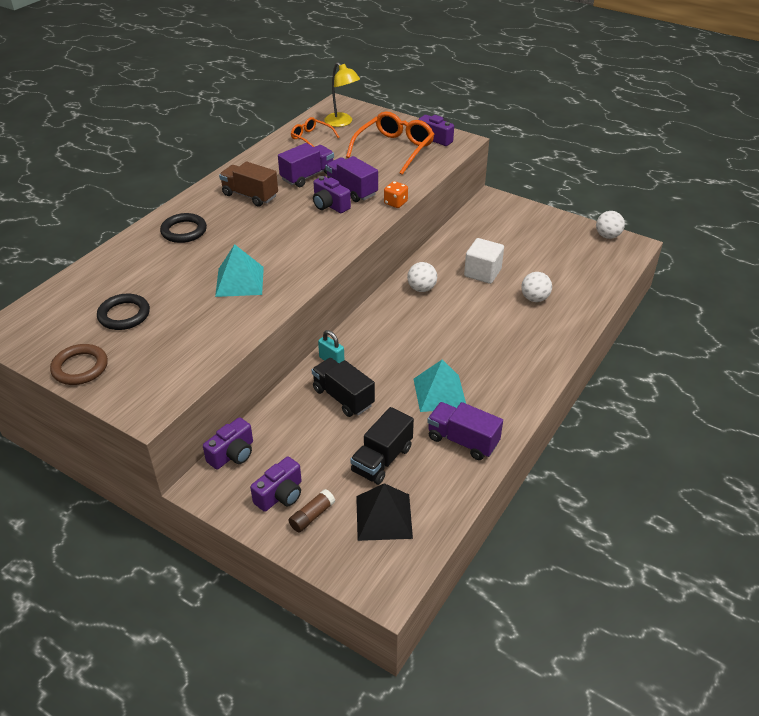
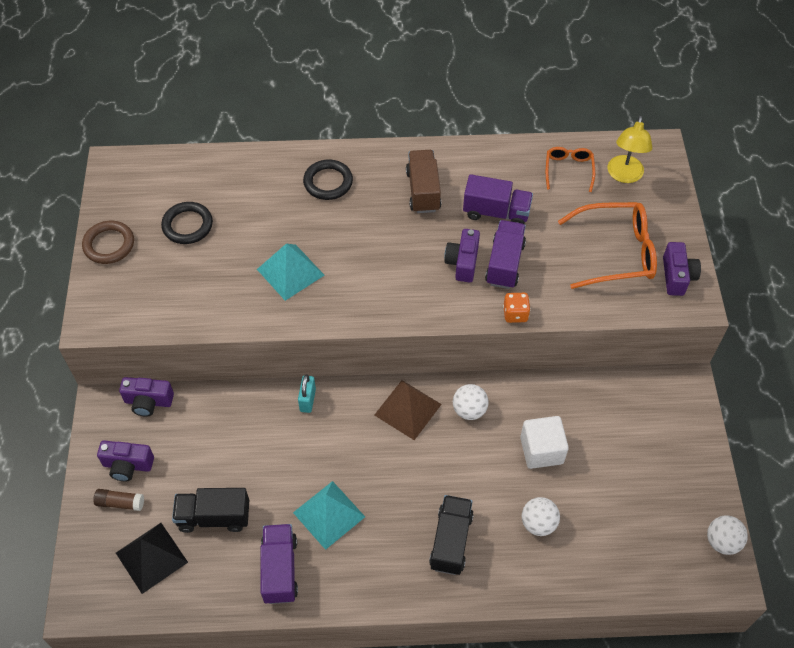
camera: 55 degrees right, 15 degrees up
black truck [312,358,375,417] -> black truck moved to [429,495,474,575]
none -> brown pyramid [374,380,442,440]

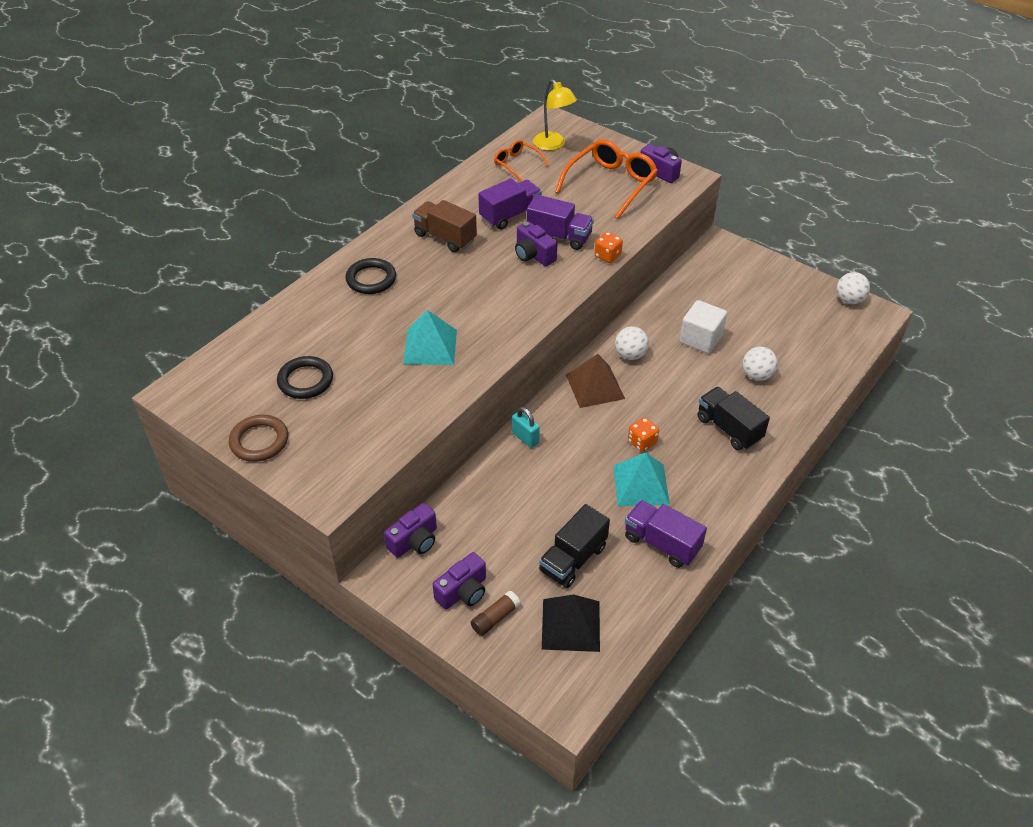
camera: 50 degrees left, 10 degrees down
purple truck [485,220,526,289] -> purple truck turned 150 degrees clockwise [527,195,594,250]
none -> orange dice [628,417,659,452]

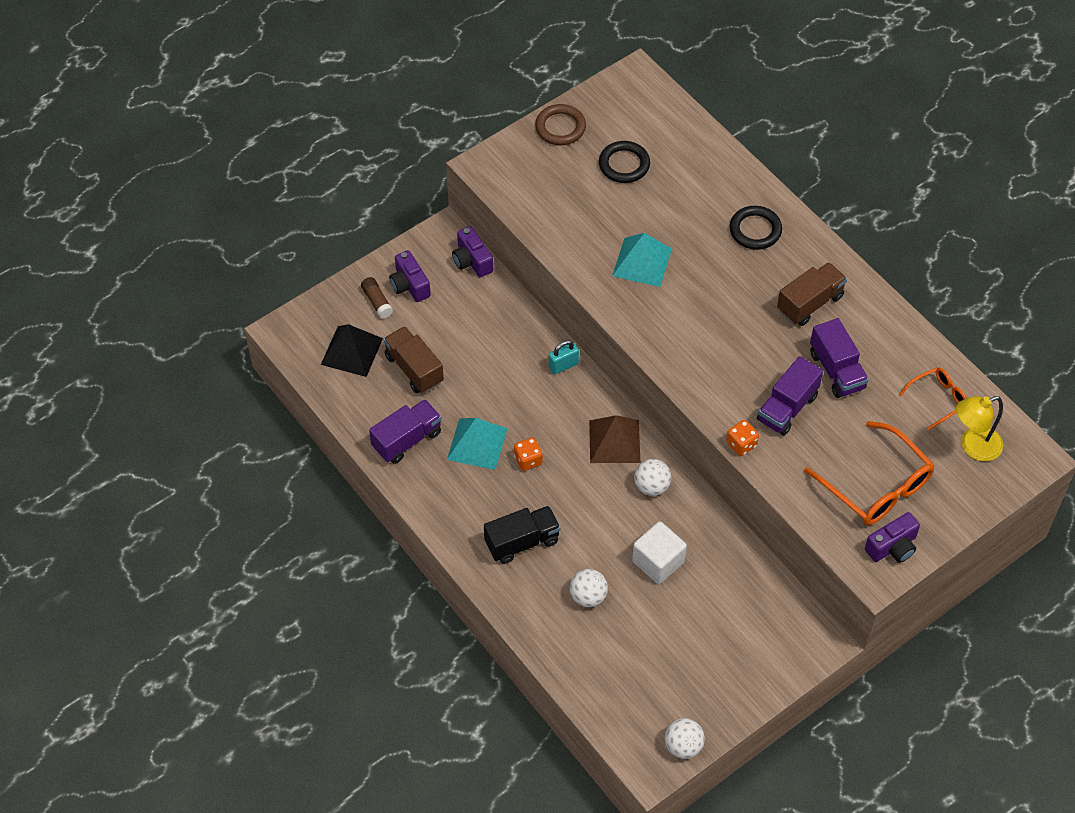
camera: 105 degrees right, 10 degrees up
purple camera [515,221,557,266] -> none
black truck [539,504,610,588] -> brown truck [383,326,444,393]

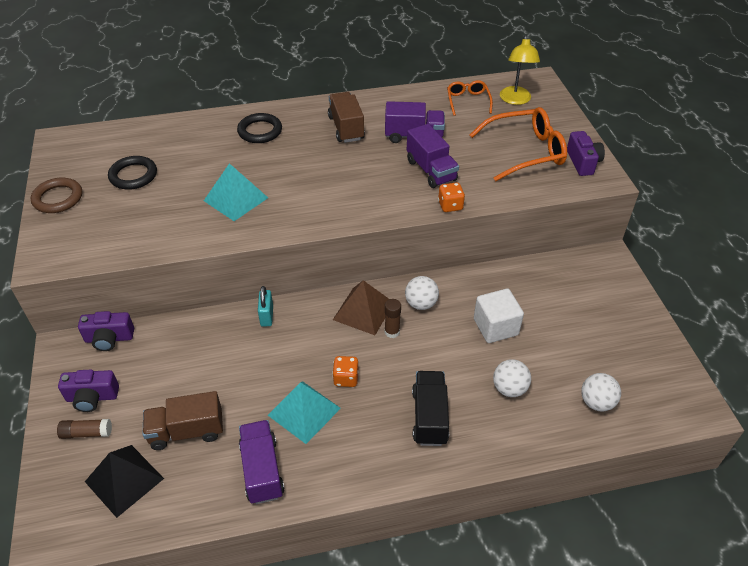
camera: 65 degrees left, 10 degrees down
white ball [665,718,705,759] -> white ball moved to [581,373,621,412]
none -> brown glue stick [385,299,401,338]

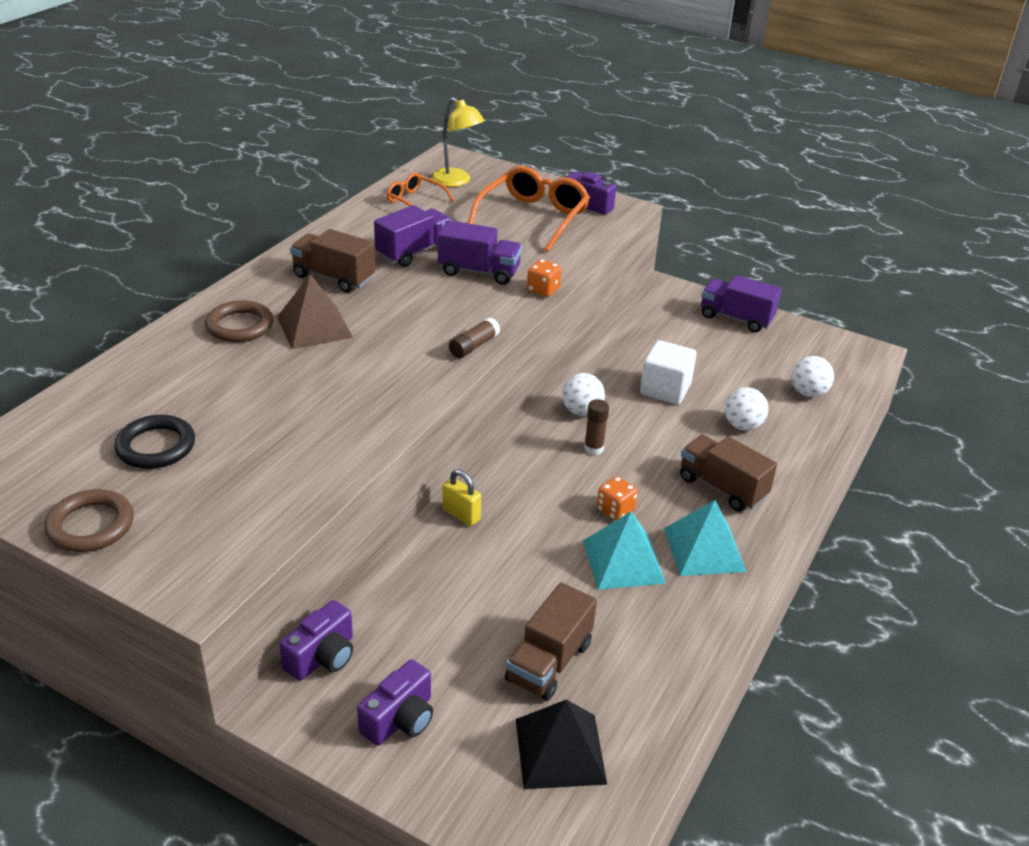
camera: 50 degrees left, 10 degrees down
brown glue stick [57,419,112,439] -> brown glue stick moved to [449,317,500,358]
turquoise pyramid [204,163,268,221] -> turquoise pyramid moved to [664,500,747,576]
black ring [237,113,282,143] -> brown ring [205,300,274,342]
purple truck [239,420,285,504] -> purple truck moved to [701,275,782,333]
turquoise padlock [258,286,273,327] -> yellow padlock [442,469,481,526]
brown pyramid [333,280,389,335] -> brown pyramid moved to [277,274,353,349]
black truck [412,371,449,446] -> brown truck [680,435,777,511]

